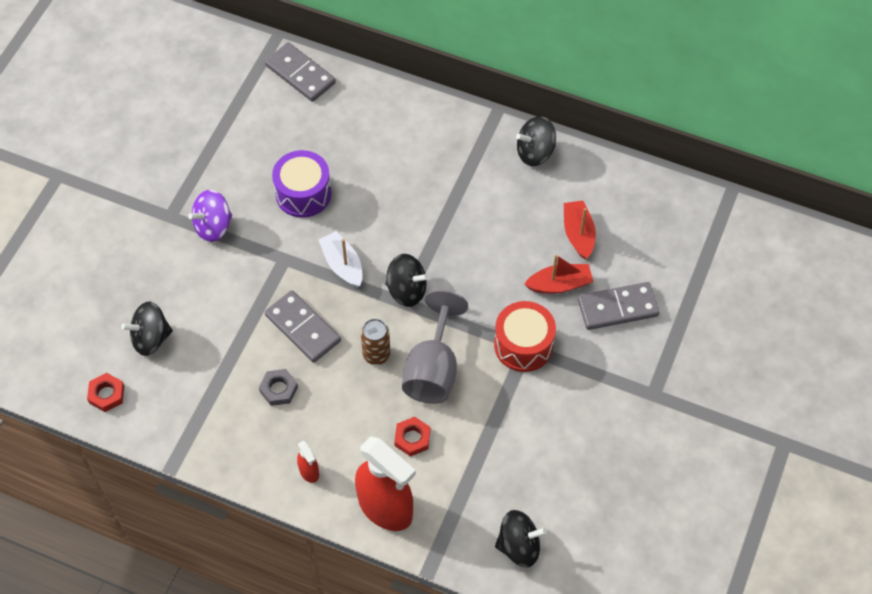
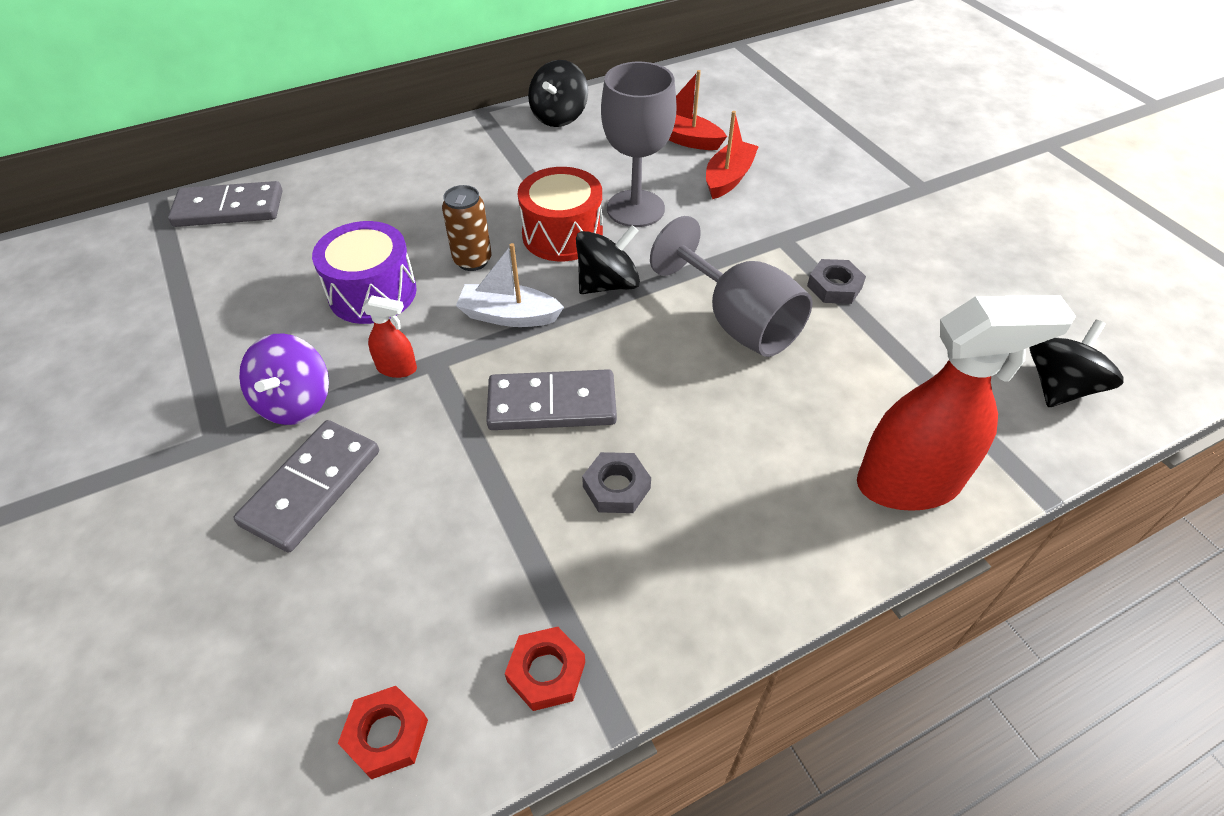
camera: 50 degrees left, 10 degrees down
black spinning top [121,302,173,356] -> none
red spray bottle [297,441,319,483] -> red spray bottle moved to [362,295,417,378]
brown can [361,319,390,365] -> brown can moved to [442,185,492,271]
red nut [394,417,430,457] -> red nut moved to [505,627,585,711]
red drum [494,301,556,372] -> red drum moved to [518,167,603,261]
grey domino [578,282,659,330] -> grey domino moved to [233,420,379,553]
none -> grey goblet [601,62,677,227]
none -> grey nut [807,259,866,304]

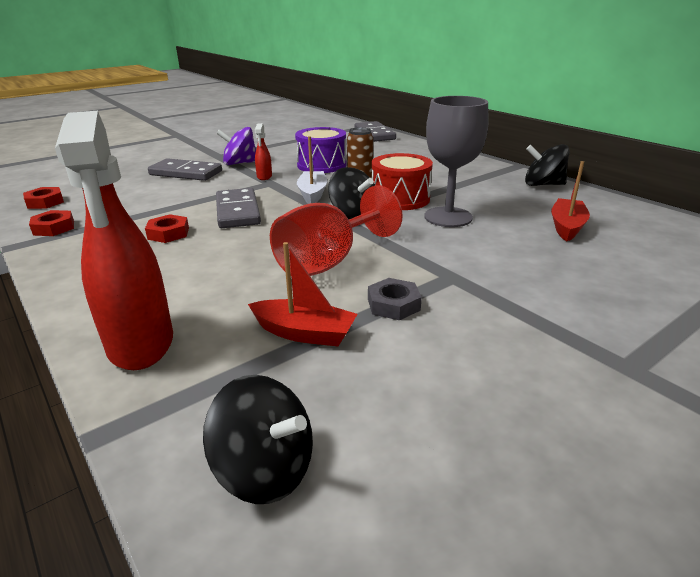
camera: 80 degrees right, 20 degrees down
grey nut [582,452,651,513] -> red nut [145,214,189,243]
grey goblet [650,216,812,357] -> red goblet [270,185,403,276]
red boat [706,111,759,199] -> red boat moved to [248,242,357,346]

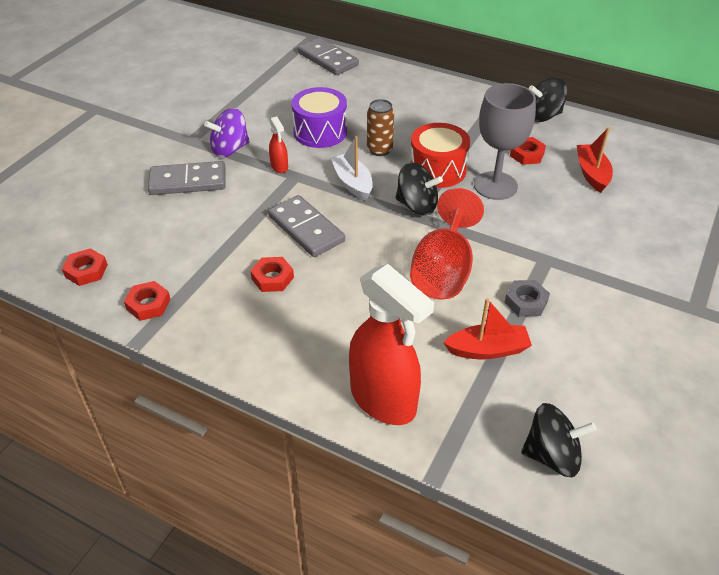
camera: 25 degrees left, 15 degrees up
none -> red nut [510,137,546,165]

